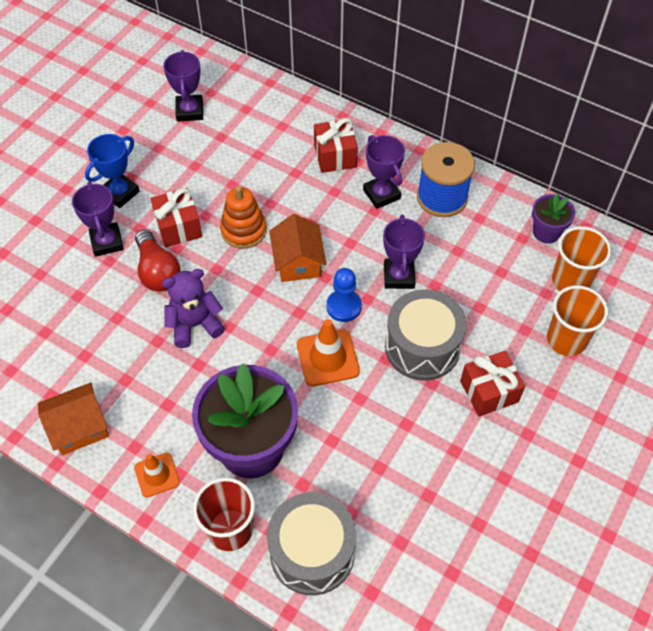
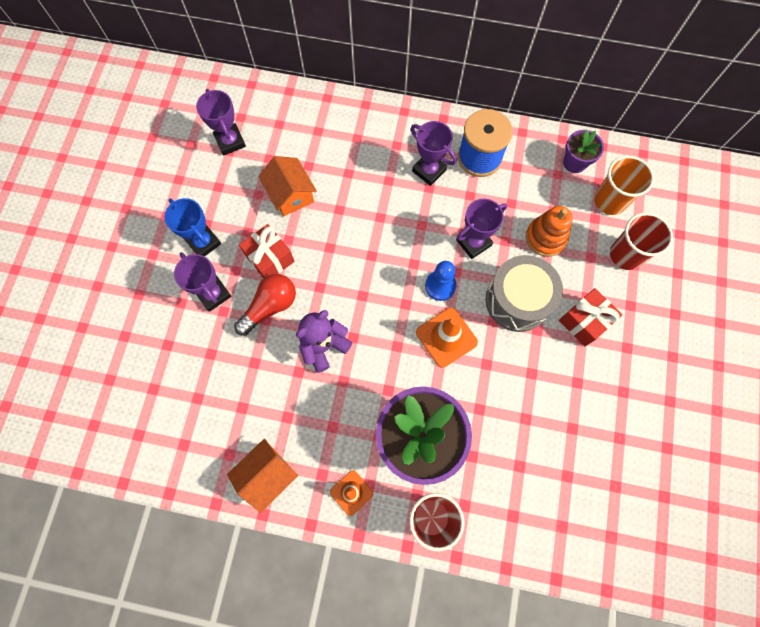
camera: 20 degrees left, 15 degrees up
blue trophy [85,134,140,208] -> blue trophy turned 60 degrees counterclockwise [164,198,221,256]
red light bulb [135,229,180,292] -> red light bulb turned 90 degrees counterclockwise [234,274,296,336]
orange stacking toy [220,186,267,249] -> orange stacking toy moved to [525,206,573,257]
grey drum [267,492,356,595] -> none
orange house [269,214,327,282] -> orange house moved to [258,156,317,216]
red gift [314,118,358,173] -> none
purple trophy [383,215,425,289] -> purple trophy turned 75 degrees clockwise [456,199,507,259]
orange cup [547,285,608,356] -> red cup [610,212,673,270]

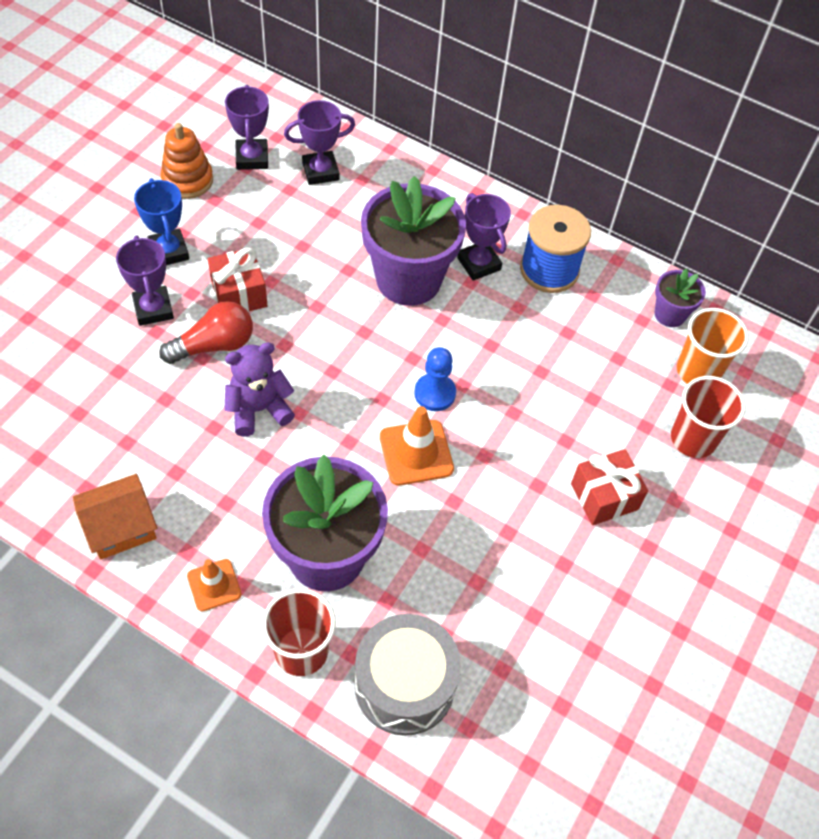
camera: 15 degrees right, 15 degrees down
orange house [258,156,317,216] -> none
purple trophy [456,199,507,259] -> purple trophy moved to [284,100,355,185]
grey drum [485,255,563,332] -> grey drum moved to [355,614,461,736]
orange stacking toy [525,206,573,257] -> orange stacking toy moved to [161,123,213,199]
none -> purple flower pot [361,176,466,306]

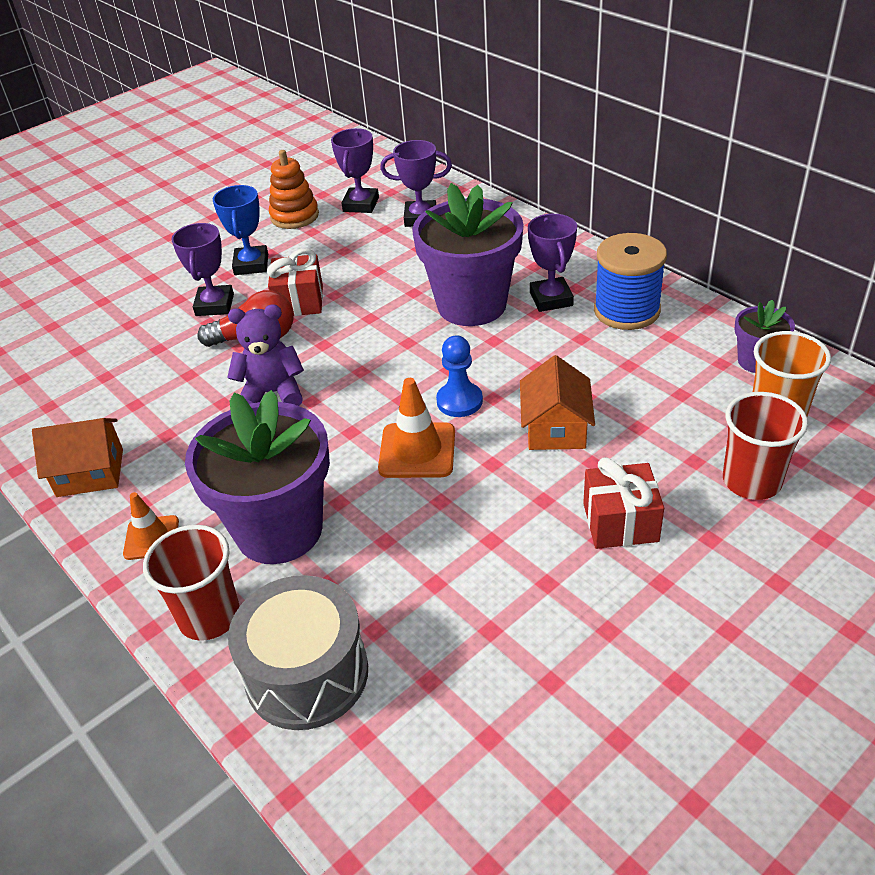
camera: 25 degrees right, 15 degrees down
none -> orange house [520,355,595,450]

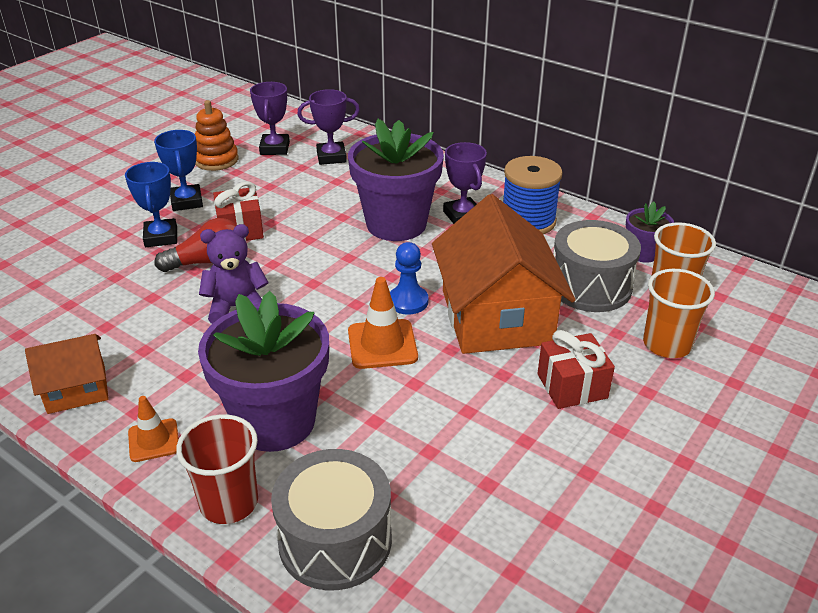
camera: 15 degrees left, 5 degrees down
purple trophy [171,223,234,316] -> blue trophy [125,162,177,247]
orange house [520,355,595,450] -> orange house [432,194,576,354], size x1.91
red cup [723,392,808,500] -> orange cup [643,269,715,358]
none -> grey drum [553,220,641,312]

